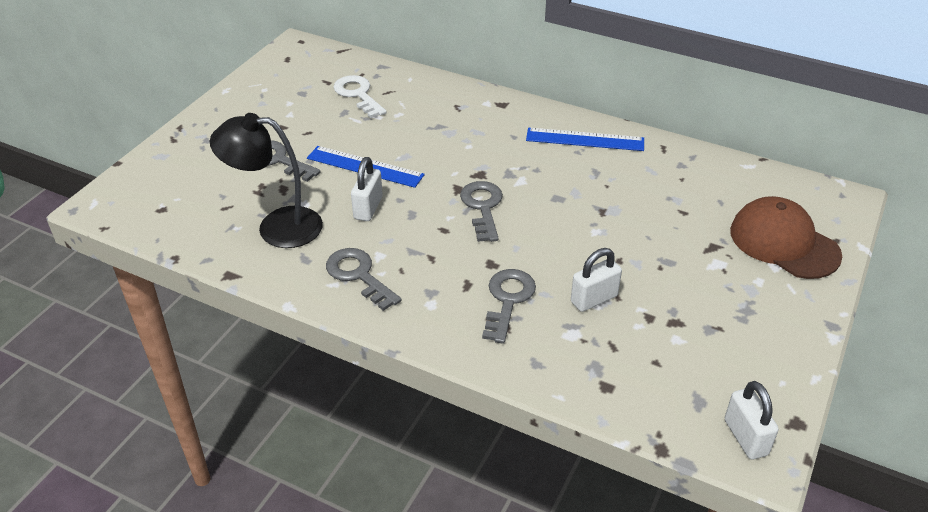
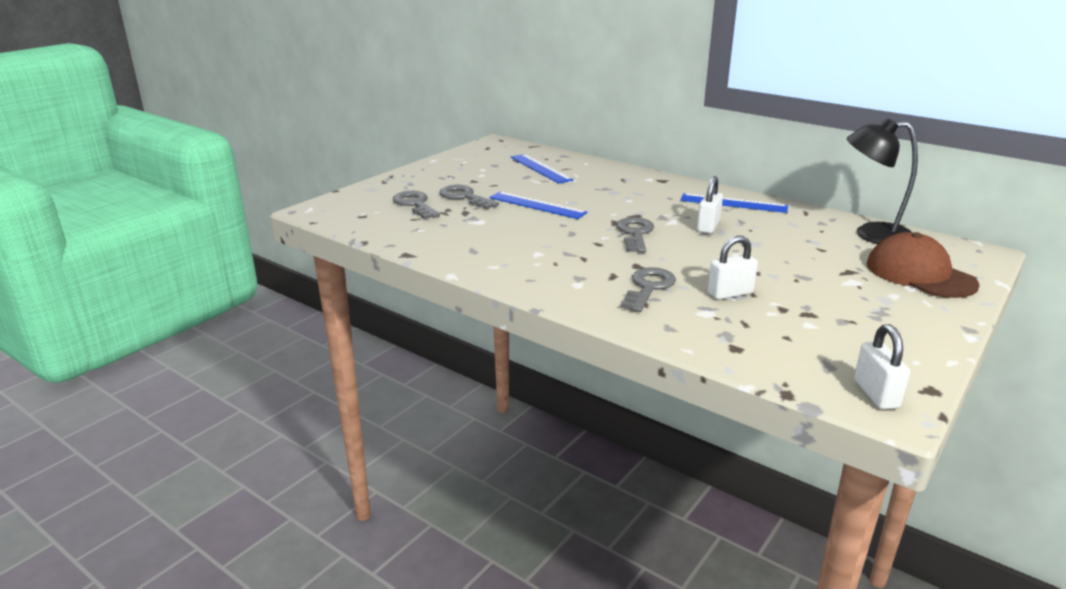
camera: 10 degrees right, 15 degrees down
black lamp [210,113,323,248] -> black lamp moved to [847,118,918,244]
grey key [326,248,402,311] -> grey key moved to [393,191,440,219]
white key [334,75,387,118] -> blue ruler [510,154,573,184]
white padlock [351,157,383,221] -> white padlock moved to [697,176,723,234]

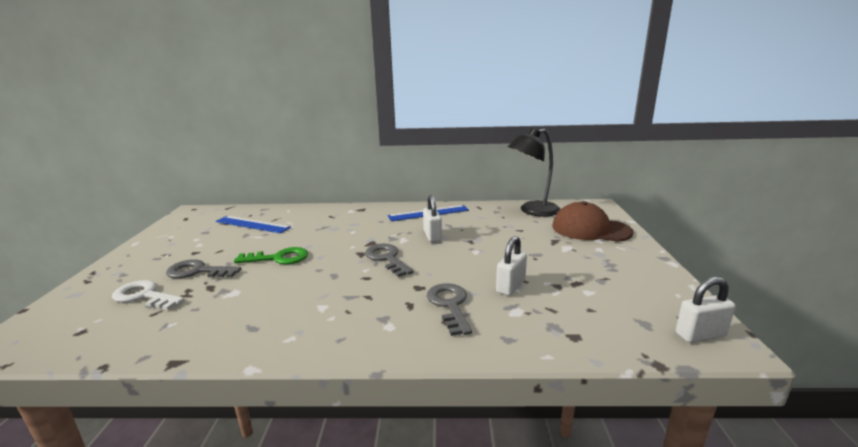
camera: 35 degrees left, 5 degrees down
grey key [393,191,440,219] -> white key [112,280,184,310]
blue ruler [489,191,588,219] -> green key [234,247,308,264]
white padlock [854,324,910,410] -> white padlock turned 60 degrees counterclockwise [676,277,735,343]

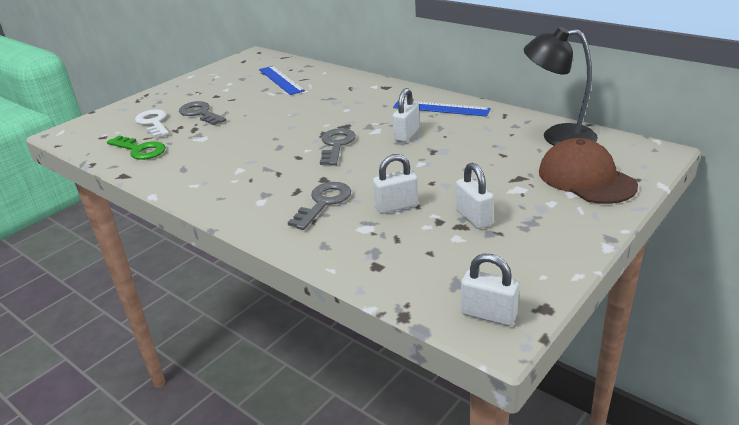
camera: 40 degrees right, 10 degrees up
green key [234,247,308,264] -> green key moved to [107,135,166,160]
none -> white padlock [456,162,494,229]

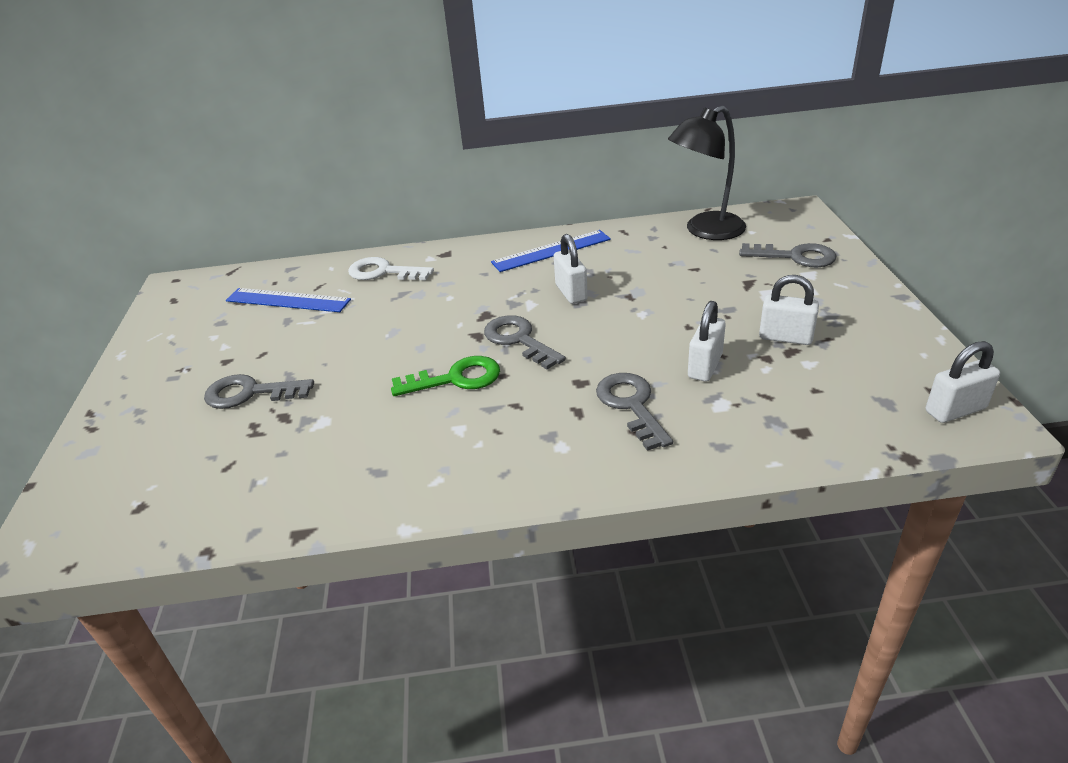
camera: 45 degrees left, 5 degrees up
green key [107,135,166,160] -> green key moved to [391,356,500,396]
white key [135,109,169,138] -> white key moved to [348,257,434,281]
brown cap [539,138,638,204] -> grey key [739,243,836,267]

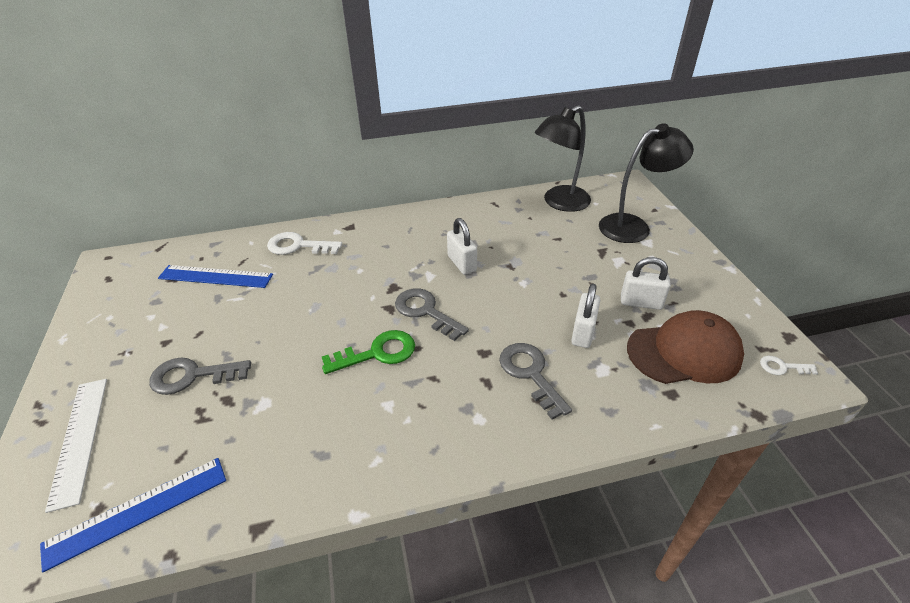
camera: 10 degrees left, 5 degrees up
blue ruler [491,230,611,272] -> blue ruler moved to [40,458,226,572]
grey key [739,243,836,267] -> black lamp [599,123,694,243]
white padlock [926,341,1000,423] -> white key [760,356,818,375]
none -> white ruler [45,379,107,513]
none -> brown cap [627,310,744,384]

